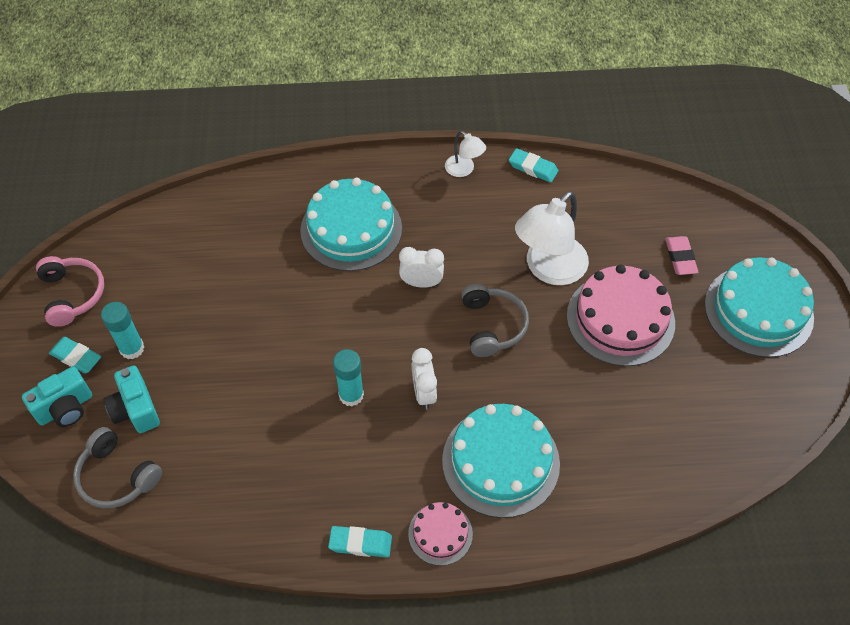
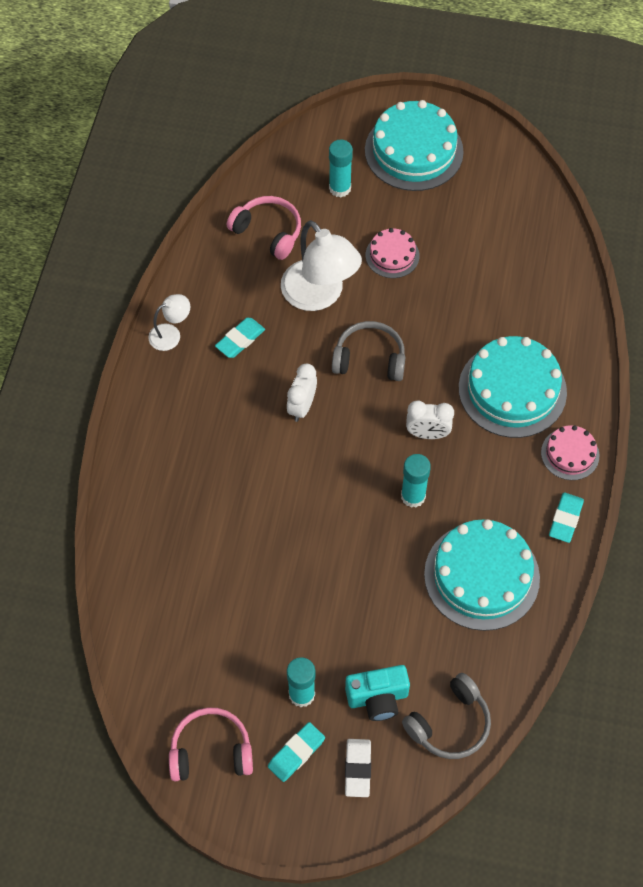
camera: 75 degrees left, 5 degrees up
turquoise camera [22,366,92,427] -> white eraser [345,739,371,797]
turquoise cake [300,178,402,271] -> turquoise cake moved to [424,519,540,631]
turquoise eraser [509,148,558,182] -> turquoise eraser moved to [215,318,265,358]
pink cake [567,265,675,366] -> pink cake [366,228,420,278], size x0.53
pink eraser [665,236,698,275] -> turquoise glue stick [329,140,353,197]
none -> pink headphones [227,196,301,260]

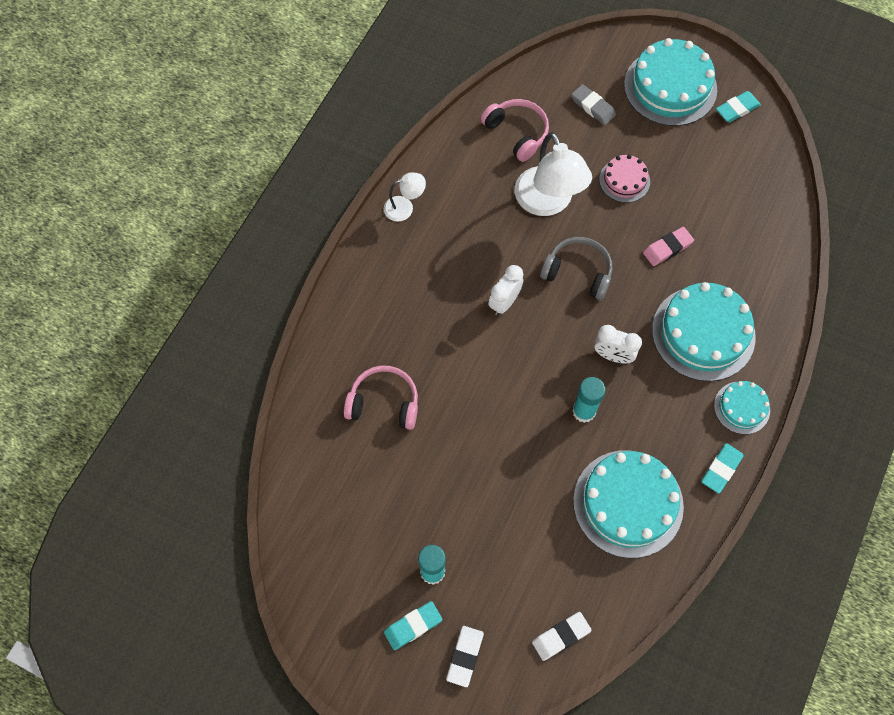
camera: 15 degrees right, 5 degrees up
pink headphones [169,707,253,781] -> pink headphones moved to [344,365,418,430]
turquoise eraser [215,318,265,358] -> turquoise eraser moved to [716,91,761,123]
turquoise glue stick [329,140,353,197] -> grey eraser [571,84,616,125]
turquoise camera [345,665,410,721] -> none
grey headphones [402,673,491,759] -> white eraser [532,612,592,661]
pink cake [541,425,599,480] -> turquoise cake [714,381,770,434]
none -> pink eraser [643,227,694,266]

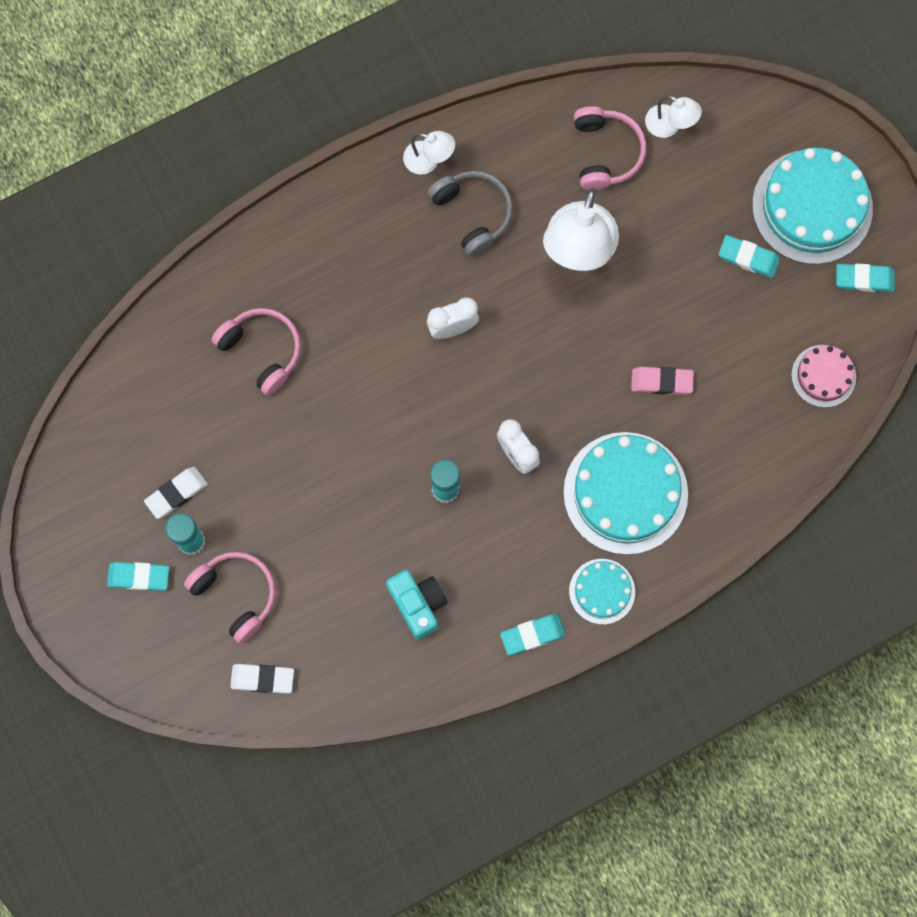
camera: 35 degrees right, 10 degrees up
white eraser [446,626,484,687] -> white eraser moved to [144,467,208,519]
grey headphones [540,237,612,300] -> grey headphones moved to [428,171,513,257]
grey eraser [571,84,616,125] -> none
turquoise cake [573,451,684,558] -> turquoise camera [386,570,448,640]
pink cake [599,155,650,203] -> pink cake moved to [791,345,856,408]
none -> pink headphones [184,552,276,643]
none -> white lamp [645,95,702,138]
none -> turquoise eraser [719,235,780,278]

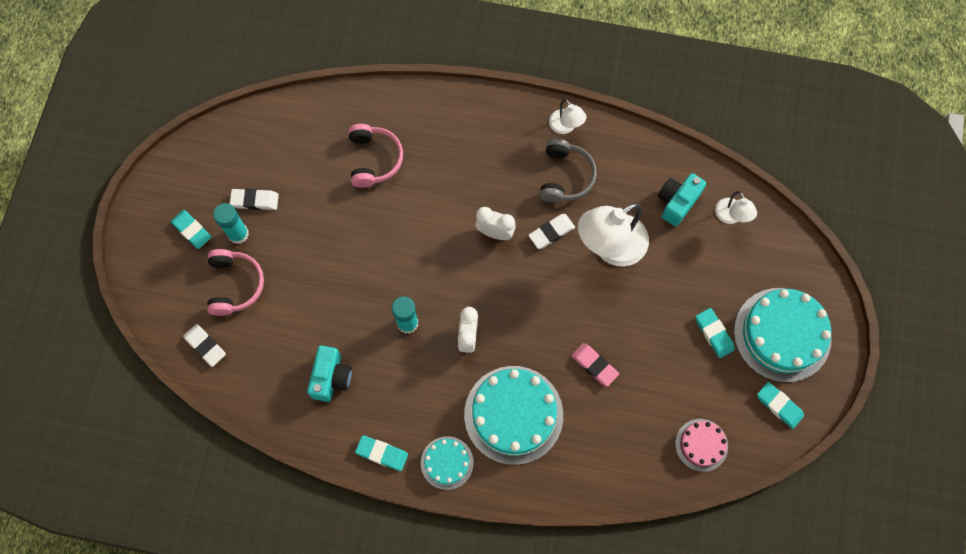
camera: 40 degrees right, 5 degrees down
pink headphones [574,106,646,190] -> turquoise camera [658,173,706,226]
none -> white eraser [528,214,575,249]

